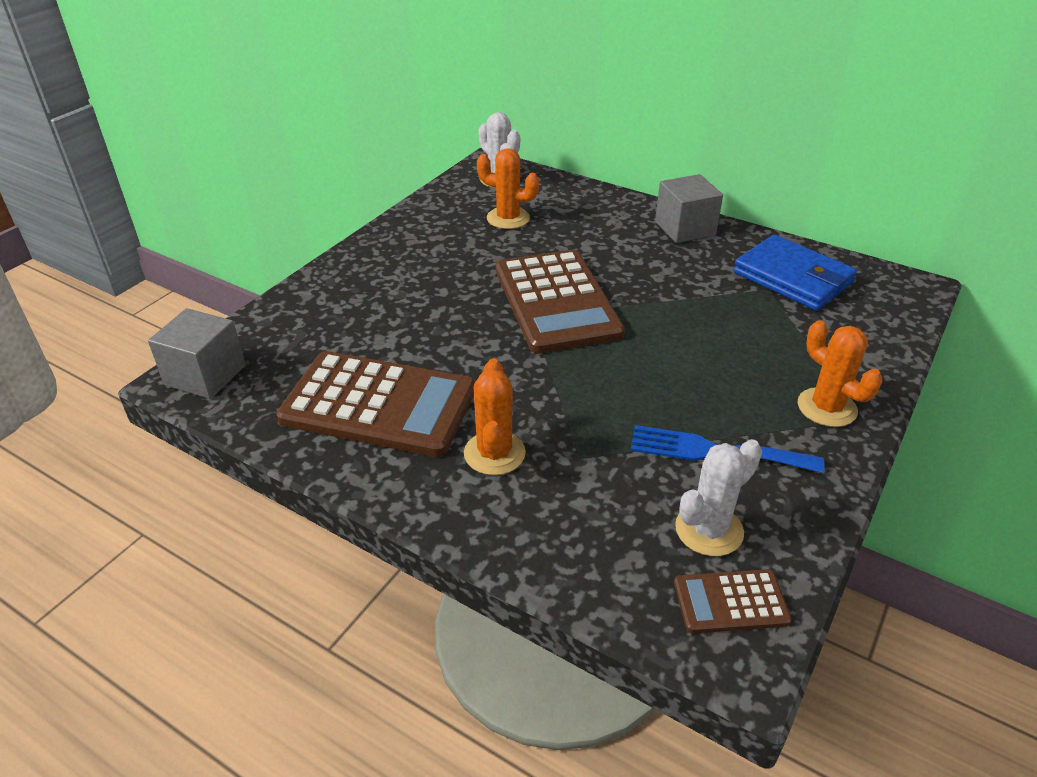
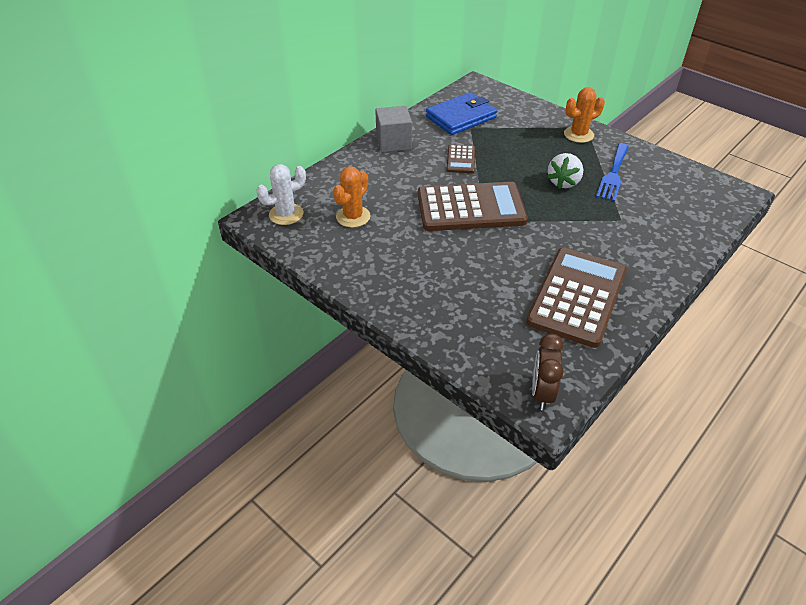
camera: 80 degrees left, 5 degrees up
grey cube [148,308,245,399] -> brown clock [532,333,564,410]
orange cactus [464,359,526,475] -> none
brown calculator [674,569,792,634] -> brown calculator moved to [447,144,475,173]
white cactus [675,439,762,556] -> none
none -> white strawberry [547,153,583,189]

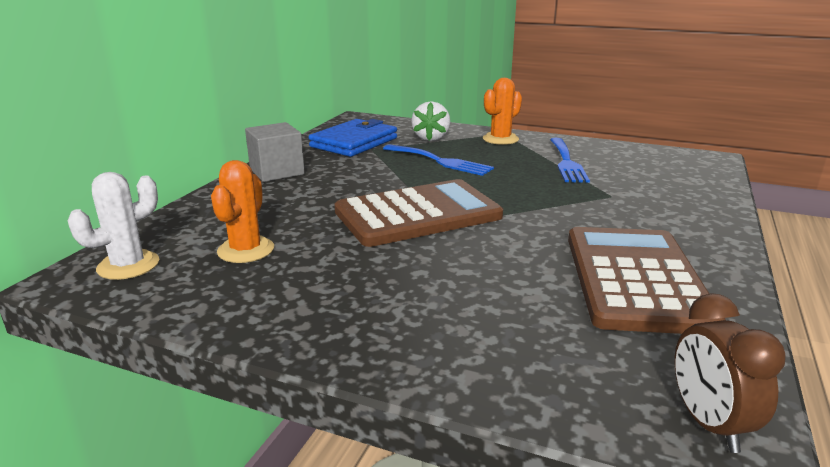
camera: 20 degrees left, 20 degrees down
brown calculator [447,144,475,173] -> none
white strawberry [547,153,583,189] -> white strawberry moved to [411,101,450,141]
none -> blue fork [383,144,494,176]

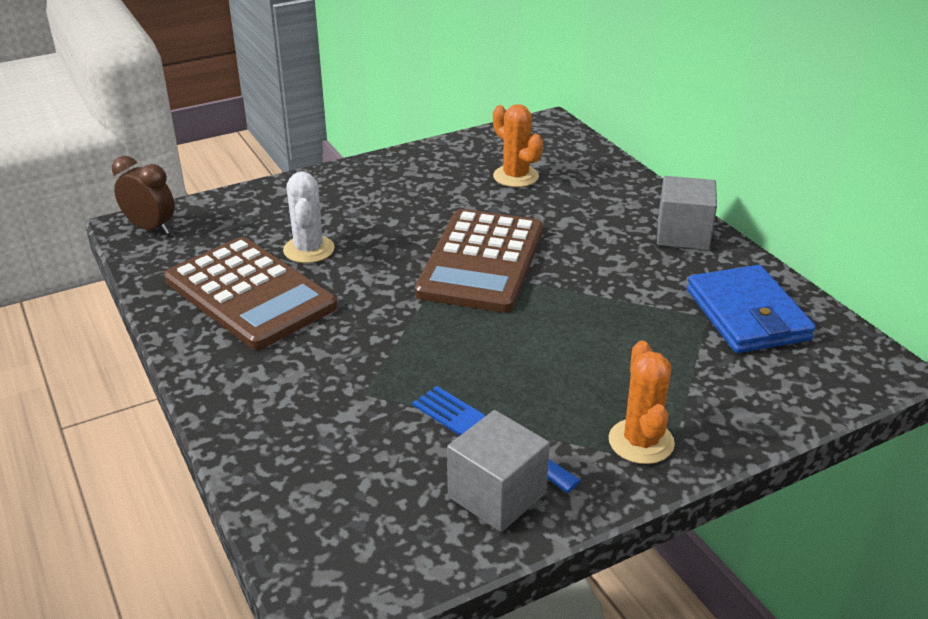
camera: 130 degrees right, 10 degrees up
white cactus [68,172,159,280] -> white cactus moved to [283,172,335,263]
blue fork [383,144,494,176] -> none
white strawberry [411,101,450,141] -> none
none -> grey cube [447,410,550,532]

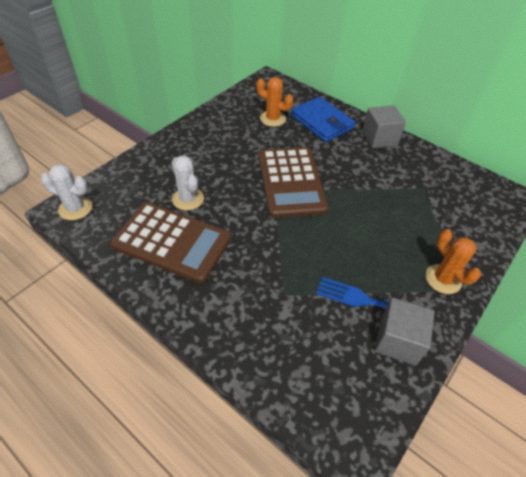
camera: 25 degrees left, 15 degrees up
brown clock [112,156,175,235] -> white cactus [41,164,92,220]
blue wallet [687,265,816,353] -> blue wallet moved to [291,97,355,142]

